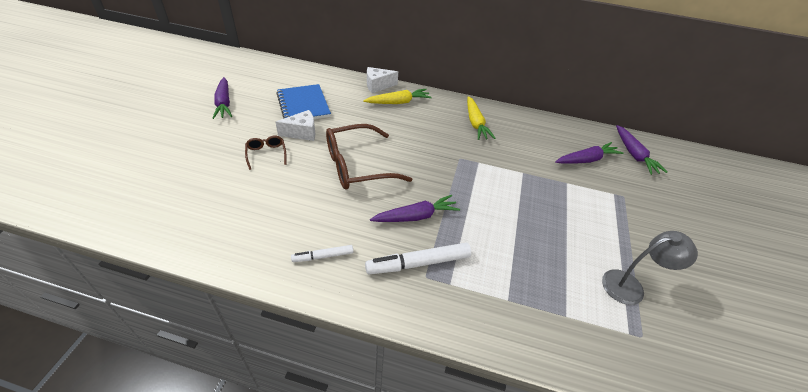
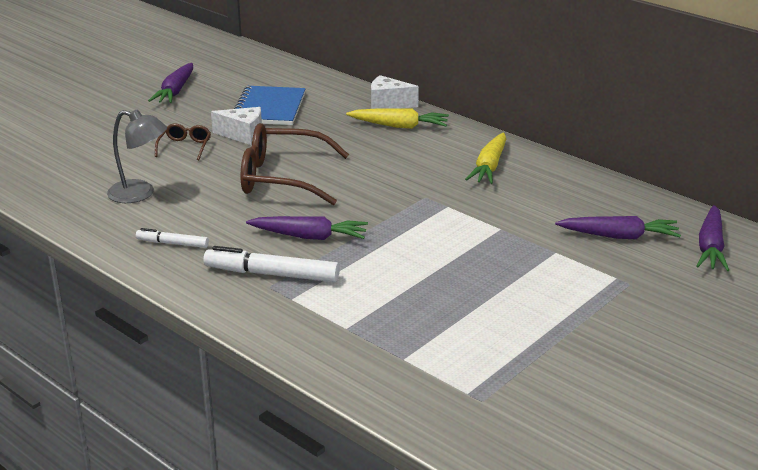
camera: 30 degrees right, 15 degrees down
grey lamp [602,231,698,305] -> grey lamp moved to [107,109,167,203]

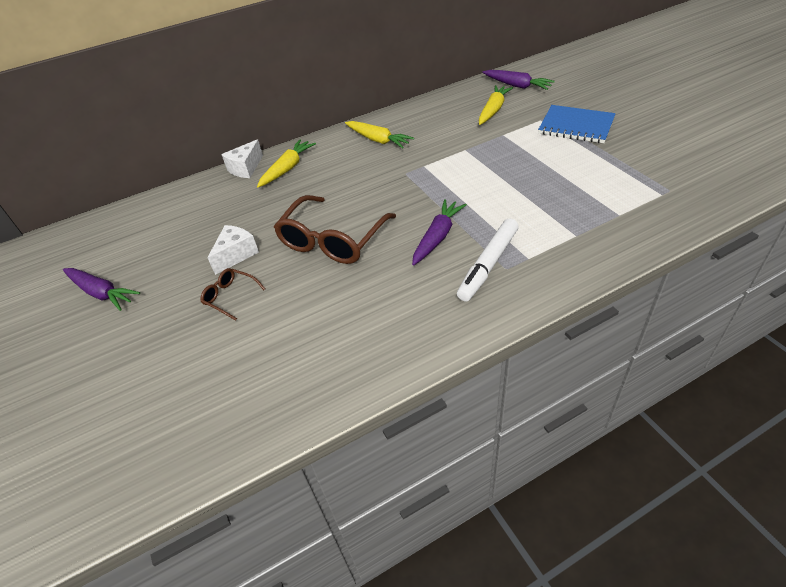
camera: 65 degrees left, 15 degrees up
grey lamp [107,109,167,203] -> none
white marker [136,228,209,248] -> none
blue notebook [234,86,305,125] -> blue notebook moved to [538,105,616,143]
purple carrot [555,216,681,239] -> yellow carrot [479,85,513,125]

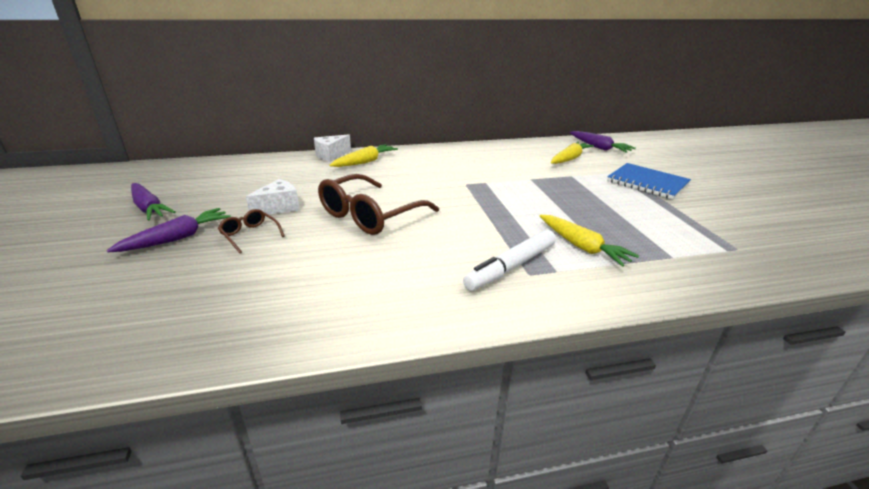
camera: 10 degrees right, 15 degrees down
yellow carrot [345,121,414,149] -> yellow carrot moved to [540,215,639,267]
purple carrot [412,199,467,266] -> purple carrot moved to [107,208,231,252]

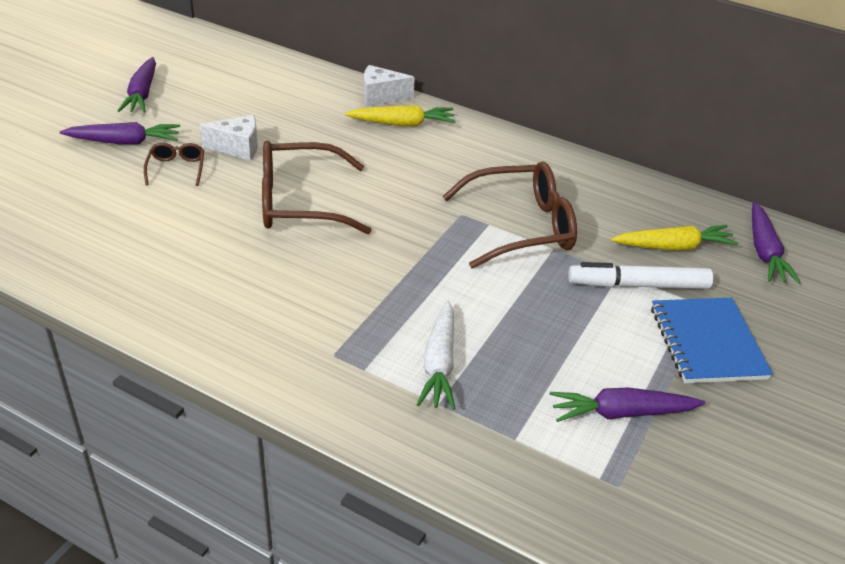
camera: 40 degrees right, 10 degrees up
white marker [463,230,556,291] -> white marker moved to [568,262,713,289]
yellow carrot [540,215,639,267] -> white carrot [416,300,456,410]
none -> brown glasses [442,162,577,269]
none -> purple carrot [550,387,705,422]

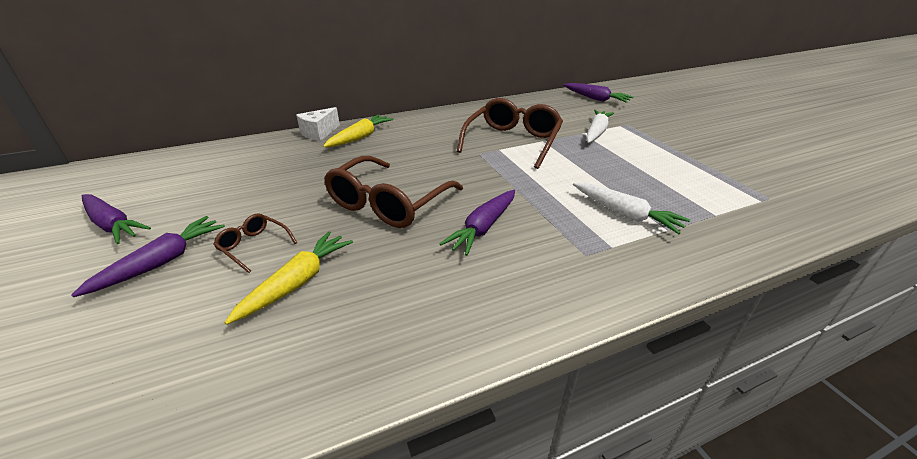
camera: 50 degrees left, 5 degrees down
white cheese [199,115,258,161] -> none
purple carrot [550,387,705,422] -> purple carrot moved to [440,190,515,256]
white marker [568,262,713,289] -> white carrot [586,110,614,143]
yellow carrot [611,225,739,251] -> yellow carrot moved to [224,231,353,325]
blue notebook [651,298,773,383] -> none

